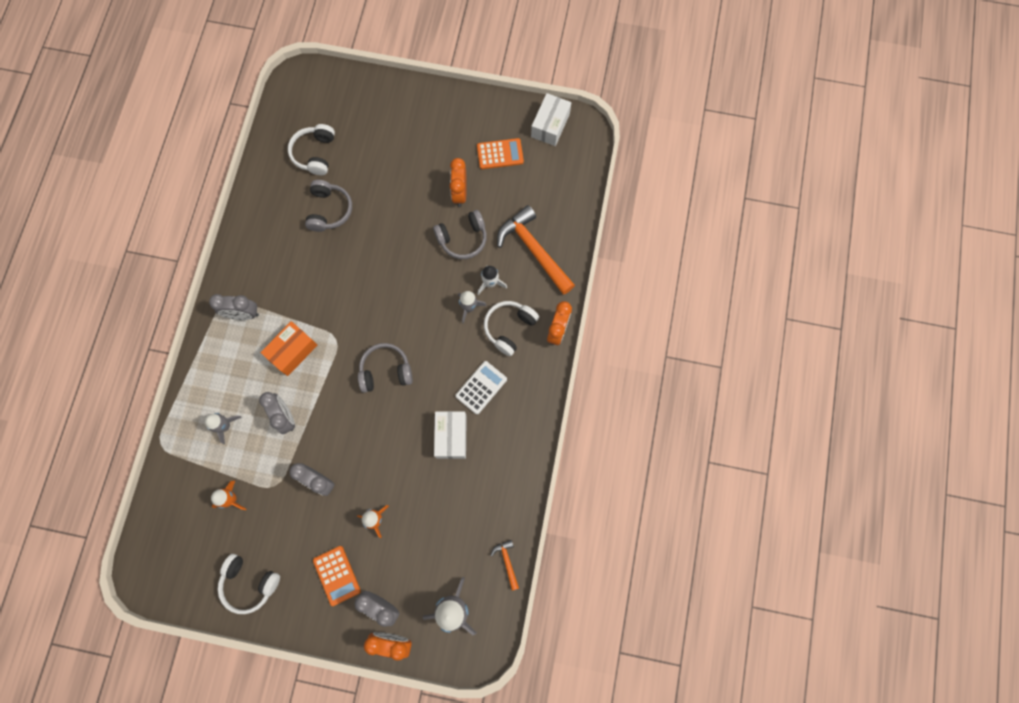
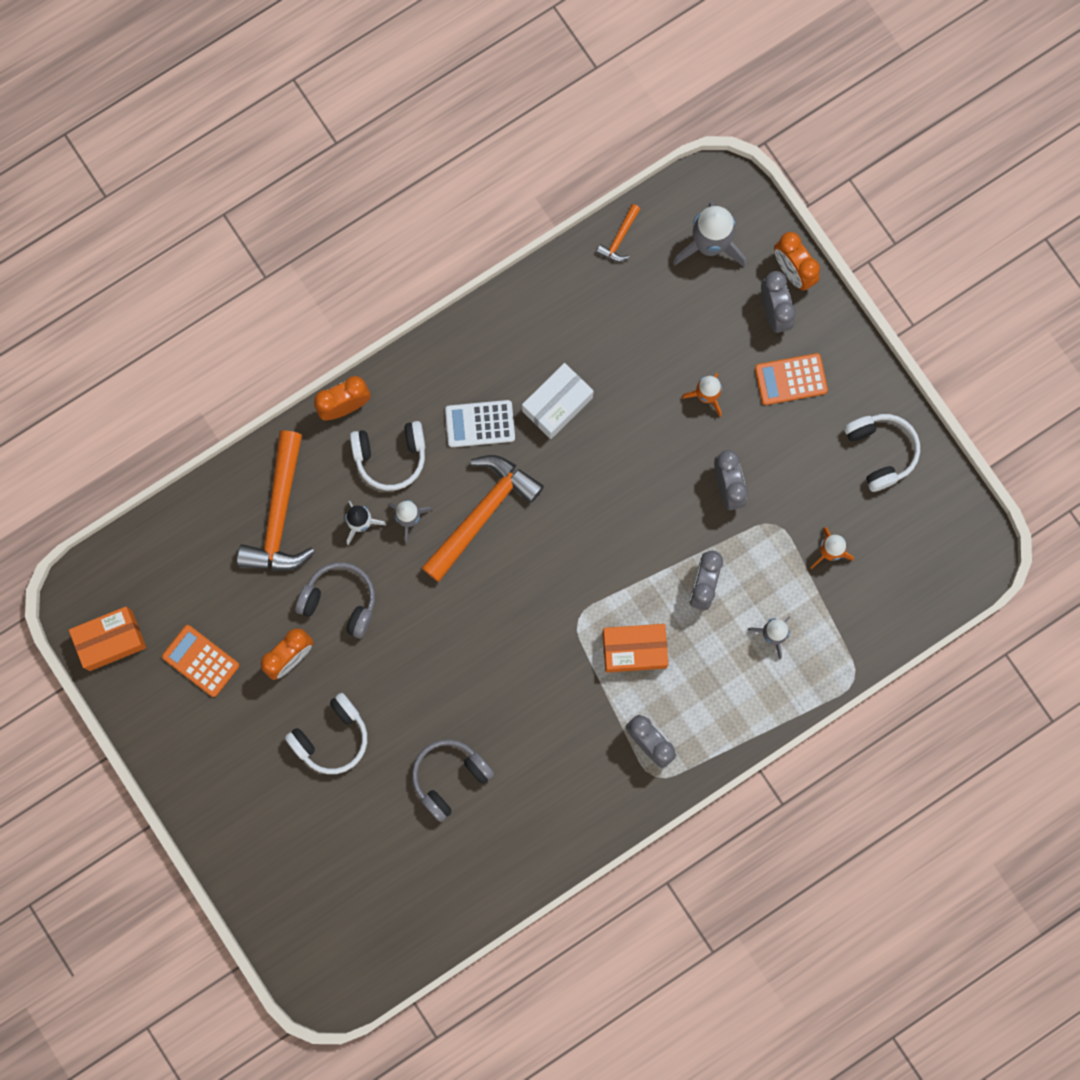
camera: 135 degrees left, 5 degrees up
white headphones [288,124,335,175] -> white headphones moved to [285,693,367,774]
orange calculator [313,546,361,606] -> orange calculator turned 120 degrees counterclockwise [755,353,828,405]
grey headphones [358,343,413,393] -> none
white box [531,93,572,146] -> orange box [69,606,147,671]
none -> orange hammer [422,455,544,582]

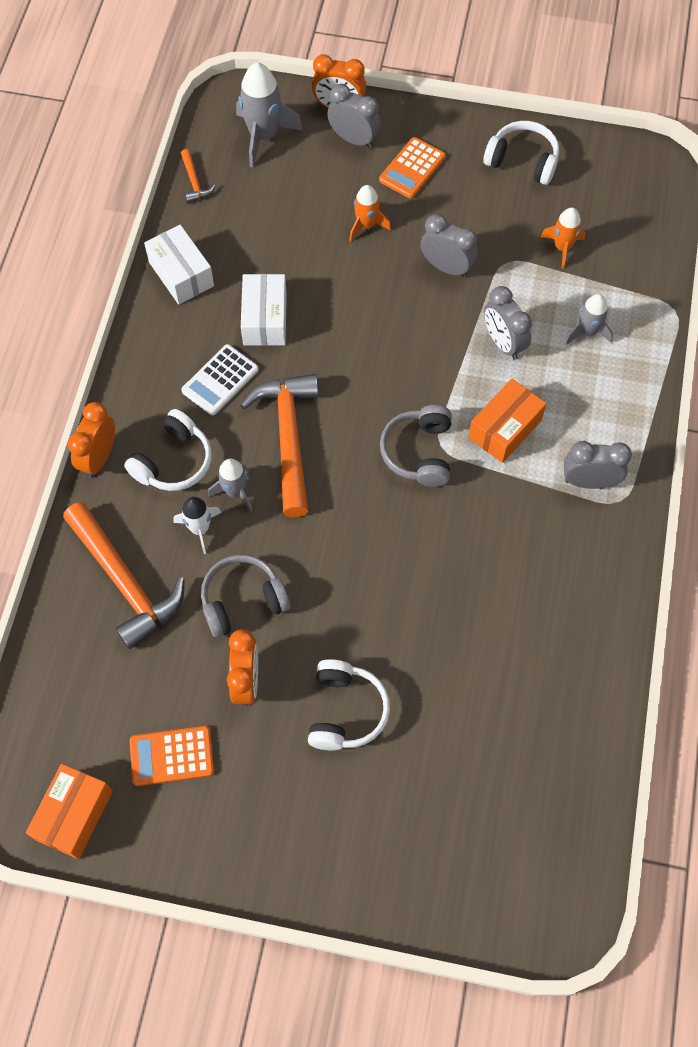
camera: 45 degrees left, 15 degrees down
grey headphones [412,739,494,822] -> grey headphones moved to [380,405,452,487]
none -> white box [144,225,214,305]

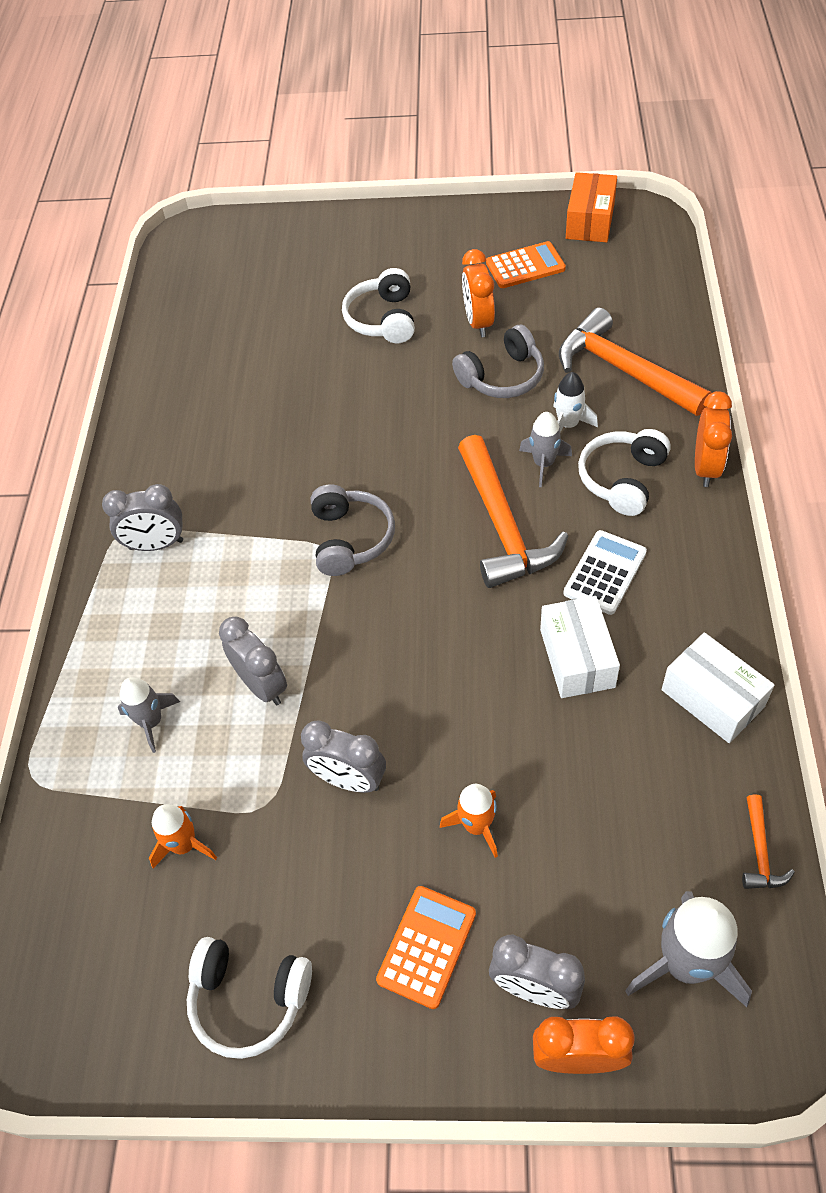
camera: 175 degrees right, 10 degrees down
orange hammer [181,149,215,203] -> orange hammer turned 150 degrees counterclockwise [742,795,795,889]
orange box [468,379,547,463] -> none

